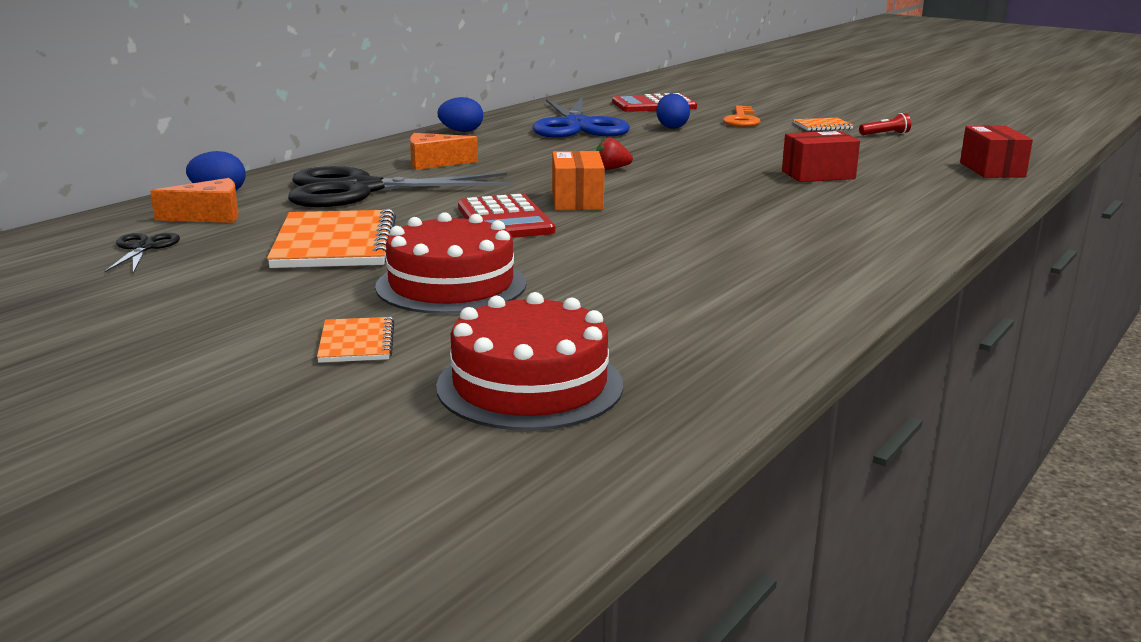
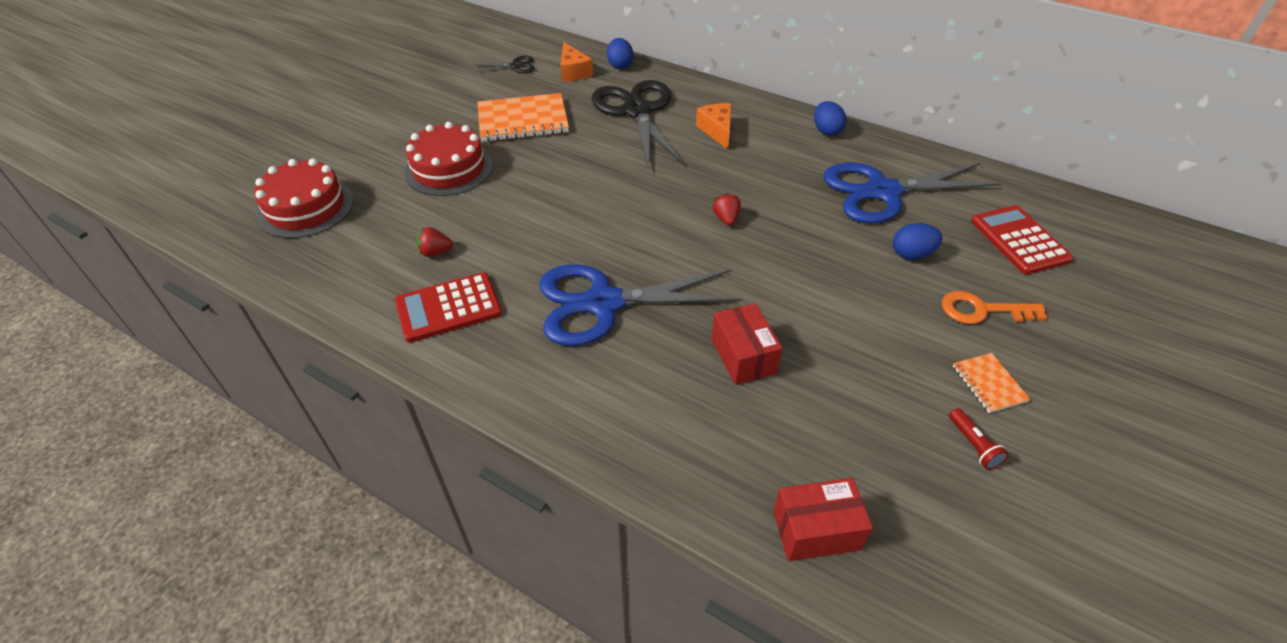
camera: 85 degrees right, 25 degrees up
orange notebook [317,317,394,363] -> none
red calculator [458,194,555,238] -> red calculator moved to [395,272,502,343]
orange box [552,151,605,210] -> none
none -> red strawberry [417,227,453,257]
none -> blue scissors [540,264,743,346]

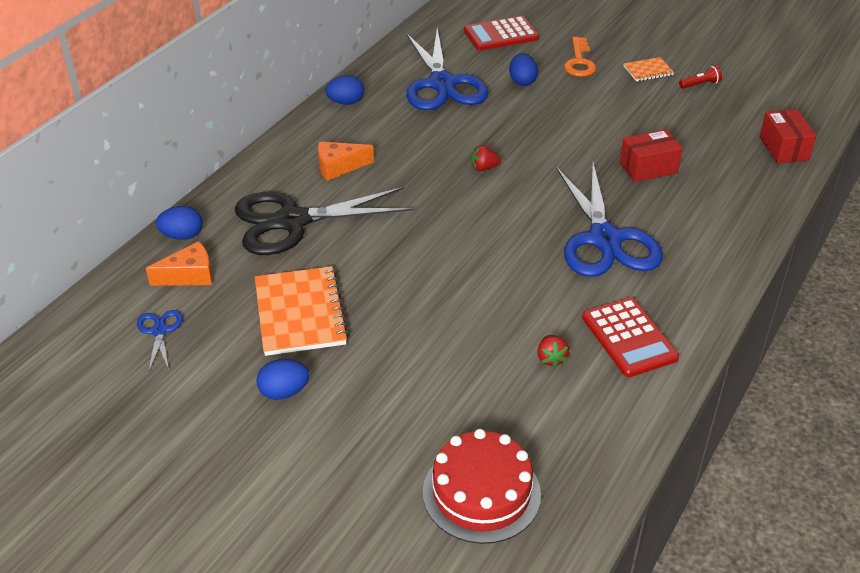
camera: 90 degrees left, 5 degrees down
red cake [404,122,493,196] -> none
black scissors [475,56,535,73] -> blue scissors [137,310,183,371]
none -> blue egg [256,359,309,400]

